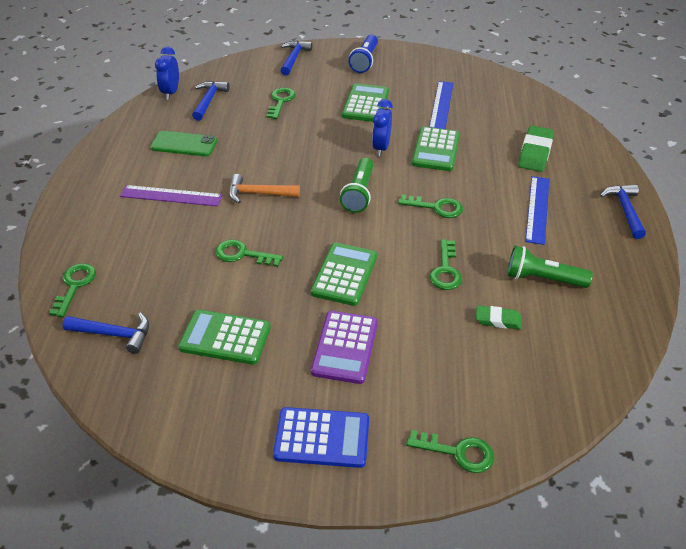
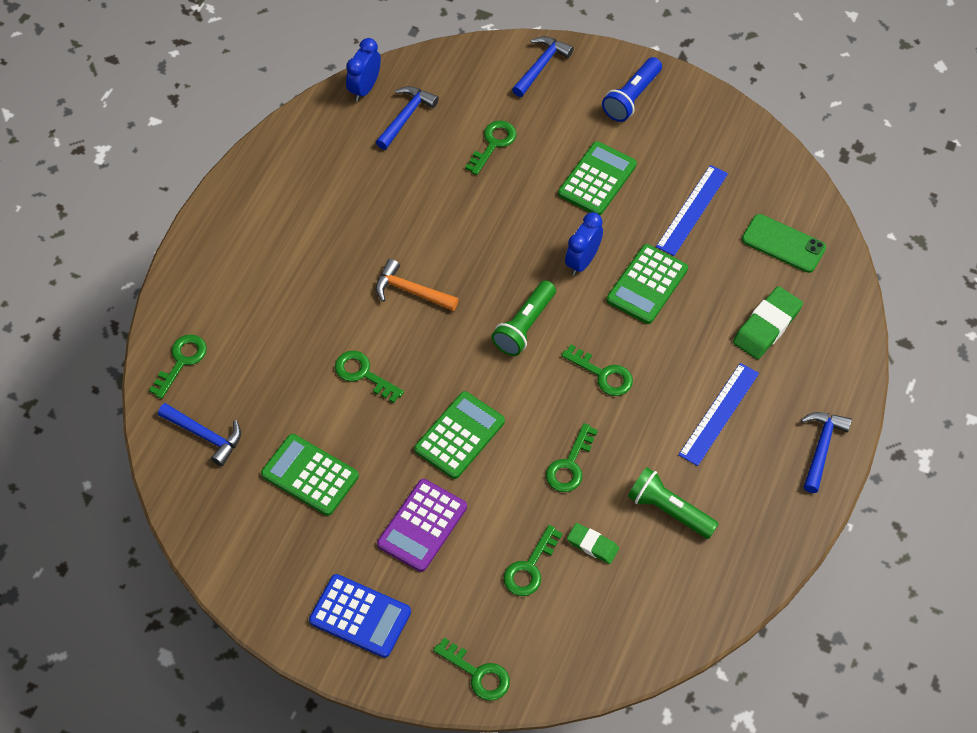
camera: 20 degrees right, 15 degrees up
purple ruler [120,185,222,206] -> none
green phone [150,131,218,156] -> green phone moved to [742,214,826,273]
none -> green key [503,525,563,596]

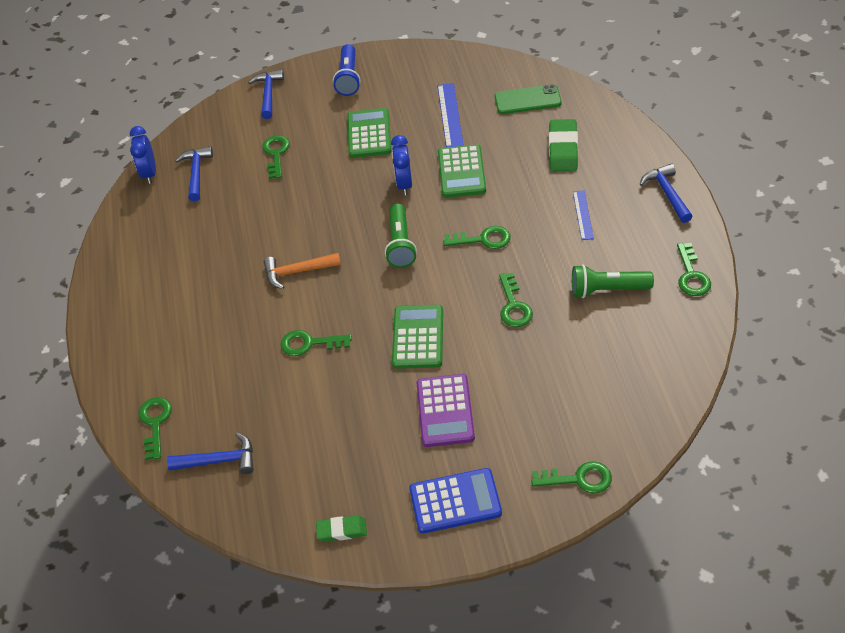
camera: 30 degrees left, 10 degrees down
green calculator [261,434,359,516] -> none
green key [503,525,563,596] -> green key moved to [677,243,711,296]
green eraser [567,523,619,564] -> green eraser moved to [316,515,367,542]
blue ruler [678,363,759,466] -> blue ruler [573,190,594,240], size x0.64

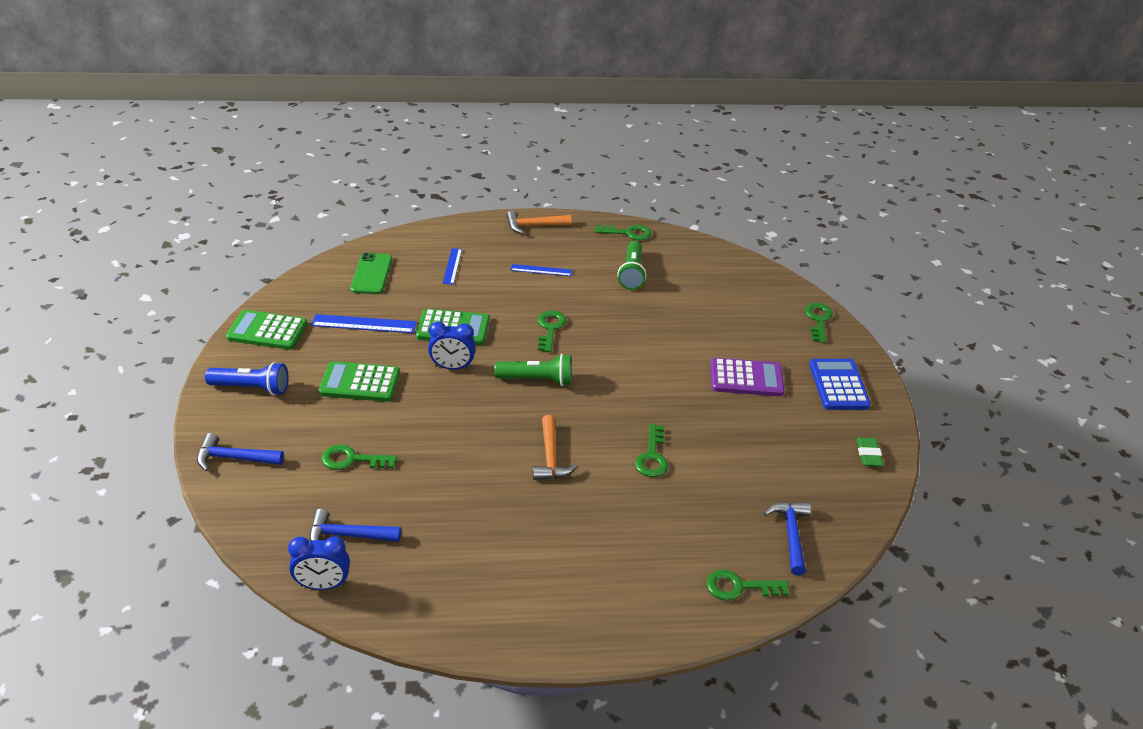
camera: 90 degrees left, 10 degrees down
green calculator [392,305,443,369] -> green calculator moved to [226,310,308,350]
green key [499,273,533,327] -> none
green eraser [549,119,578,171] -> blue ruler [443,248,462,285]
blue hammer [640,163,693,223] -> orange hammer [507,211,572,234]

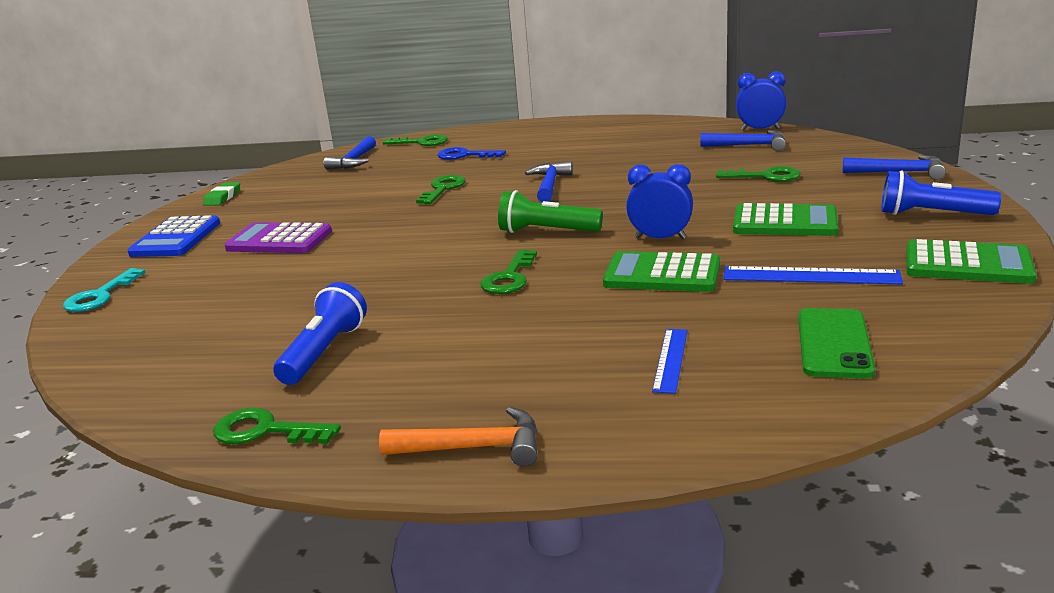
camera: 165 degrees left, 15 degrees down
blue ruler [511,264,572,276] -> none
orange hammer [533,415,578,480] -> blue hammer [525,161,573,202]
green flashlight [618,241,646,290] -> blue flashlight [273,282,367,385]
green key [804,303,833,343] -> turquoise key [63,268,146,312]
none -> blue key [437,147,506,160]

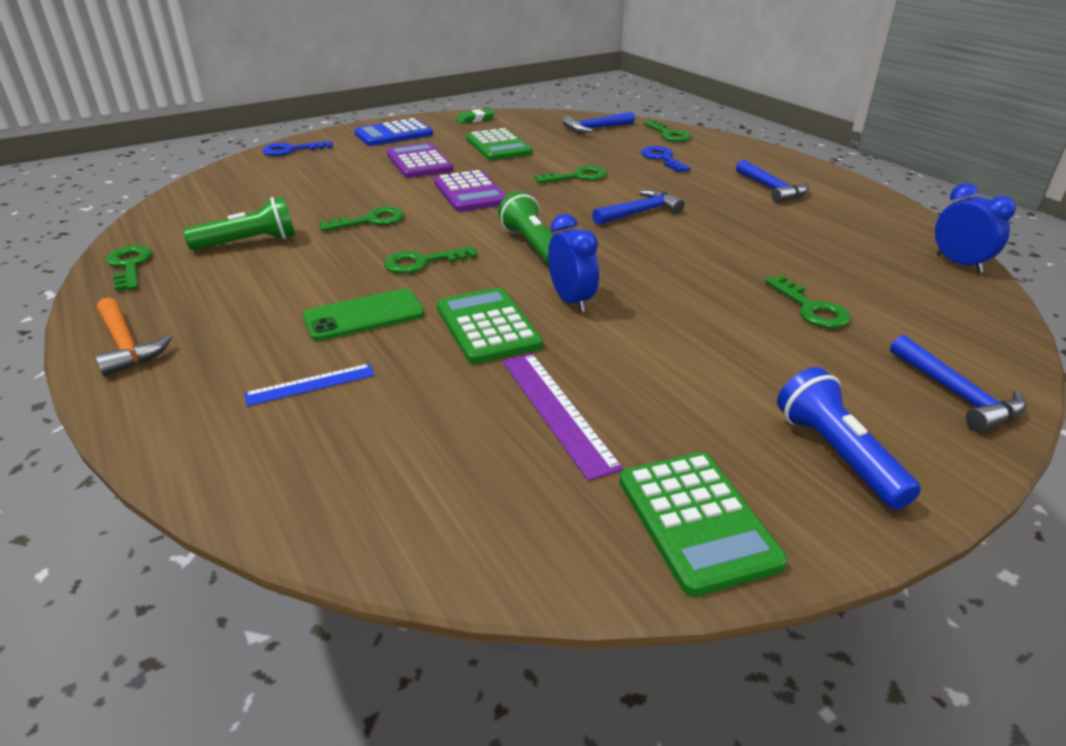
camera: 50 degrees right, 10 degrees up
turquoise key [63,268,146,312] -> blue key [262,141,333,156]
blue flashlight [273,282,367,385] -> green flashlight [183,196,296,250]
blue hammer [700,130,786,151] -> blue hammer moved to [736,160,809,203]
blue ruler [723,266,903,284] -> purple ruler [502,353,623,481]
green calculator [733,203,838,236] -> green calculator moved to [466,128,532,161]
green phone [798,308,875,378] -> green phone moved to [303,289,425,341]
none -> green key [319,207,404,232]
none -> purple calculator [434,170,507,212]

